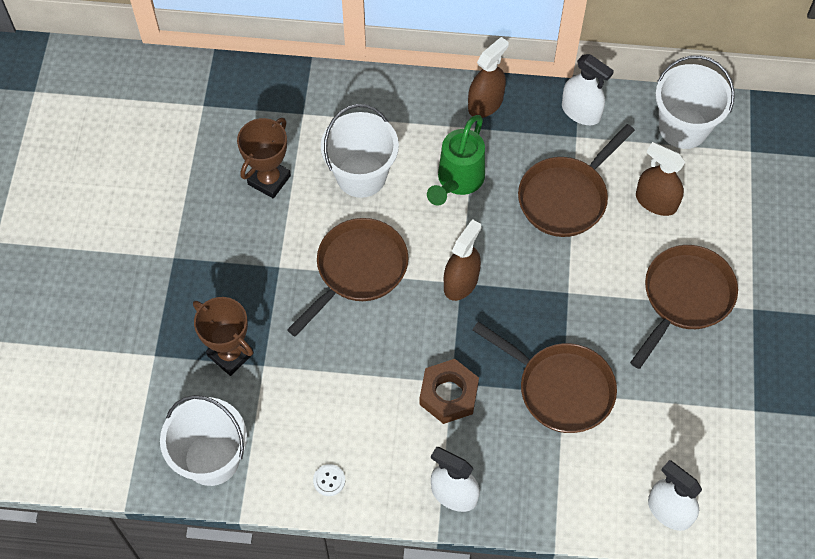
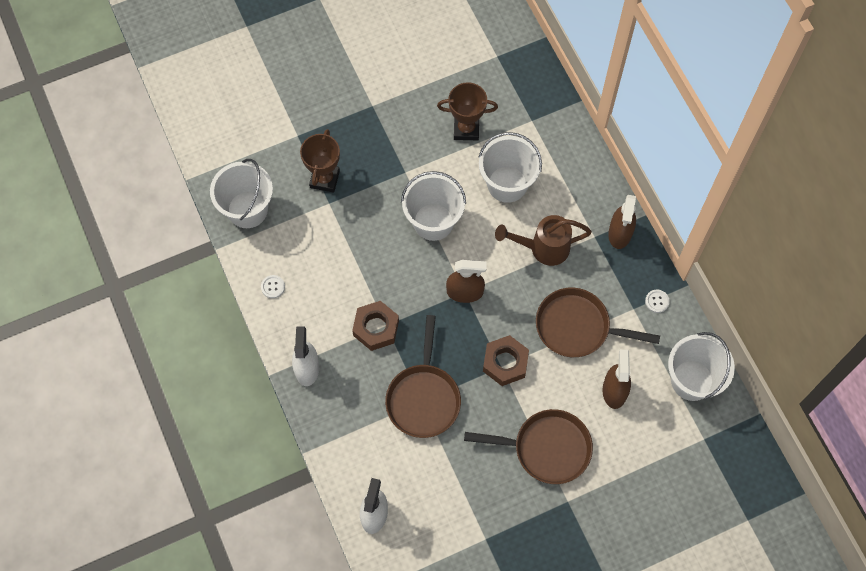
camera: 60 degrees right, 5 degrees up
brown pan [287,218,408,337] -> white bucket [401,171,466,241]
green watering can [427,115,485,206] -> brown watering can [495,215,592,266]
brown spray bottle [468,37,508,118] -> brown spray bottle turned 90 degrees clockwise [608,195,636,249]
white spray bottle [562,54,614,125] -> white button [645,290,670,313]
none -> brown nut [483,335,529,386]

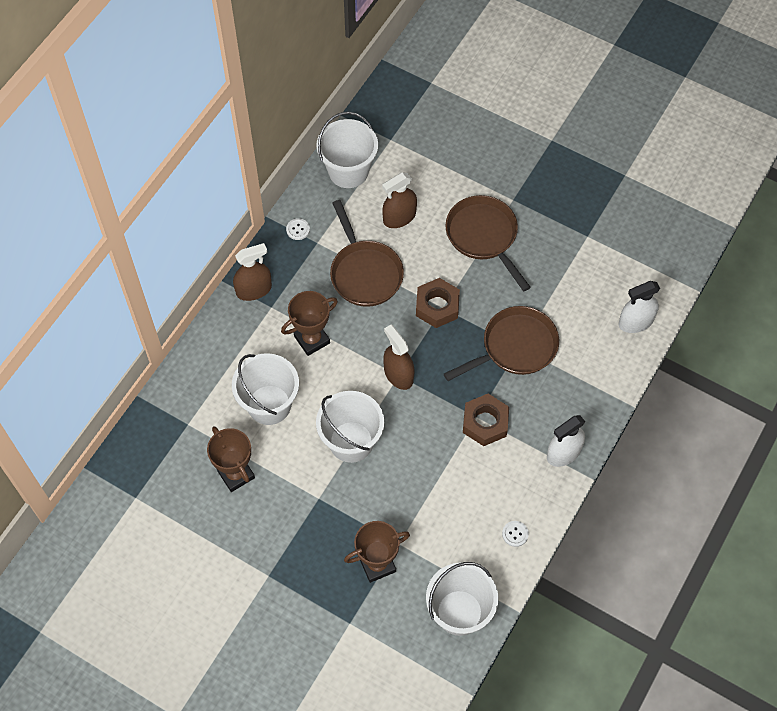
camera: 125 degrees left, 5 degrees down
brown watering can [495,215,592,266] -> brown trophy [281,291,338,356]

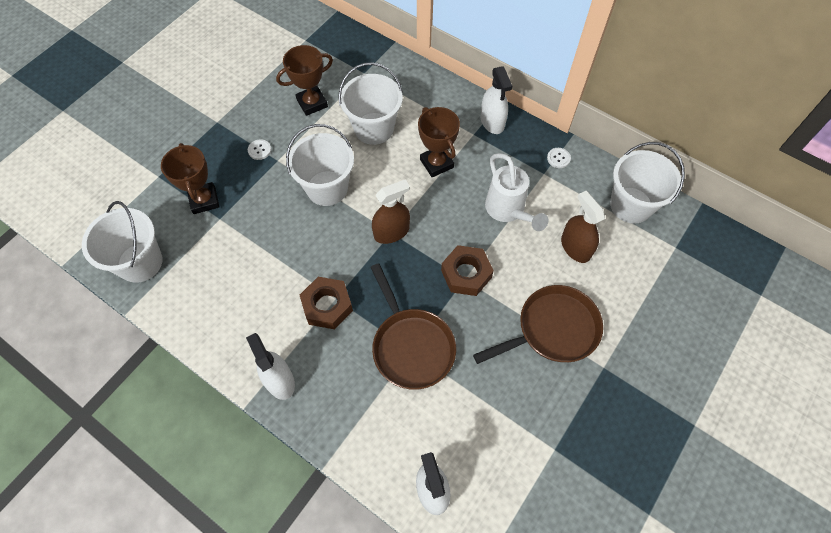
camera: 95 degrees right, 0 degrees up
brown spray bottle [233,243,272,301] -> white spray bottle [481,67,512,134]
brown pan [330,200,404,307] -> white watering can [485,153,548,231]
white button [502,521,529,547] -> white button moved to [248,139,271,160]

